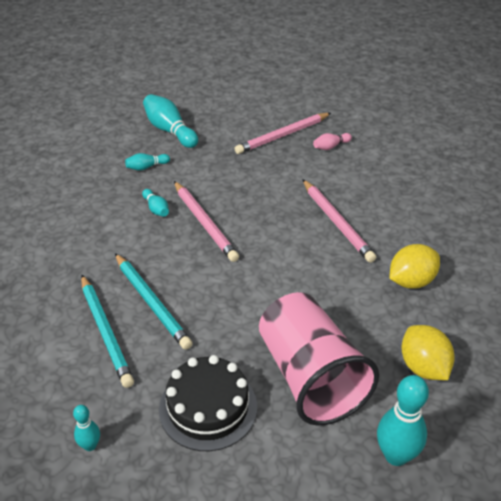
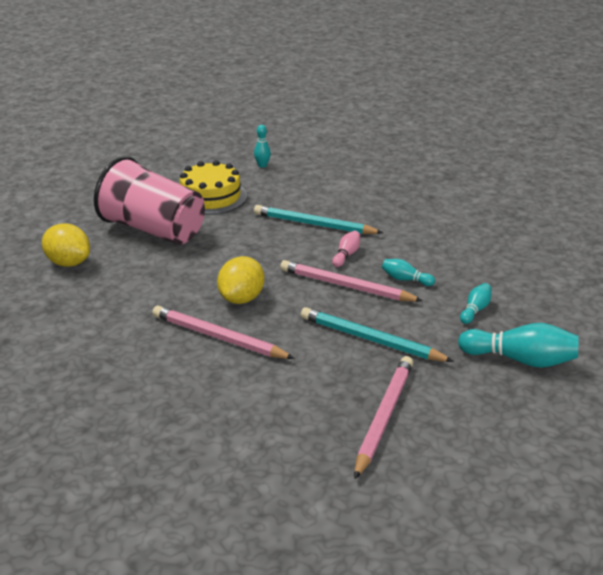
camera: 145 degrees right, 10 degrees down
turquoise pencil [81,275,134,388] -> turquoise pencil moved to [301,307,454,362]
black cake [159,355,257,451] -> yellow cake [180,160,247,215]
pink bowling pin [313,133,352,150] -> pink bowling pin moved to [332,231,360,267]
turquoise bowling pin [377,375,429,466] -> none
yellow lemon [389,244,440,289] -> yellow lemon moved to [217,256,264,304]

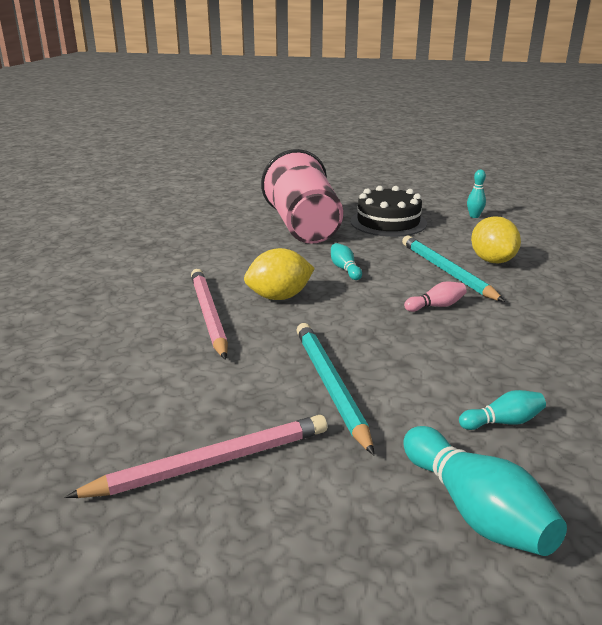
camera: 45 degrees right, 5 degrees down
yellow lemon [42,224,90,267] -> yellow lemon moved to [471,216,521,263]
yellow cake [180,160,247,215] -> black cake [350,186,427,237]
pink pencil [280,260,423,302] -> none
turquoise bowling pin [382,259,435,286] -> turquoise bowling pin moved to [331,243,362,280]

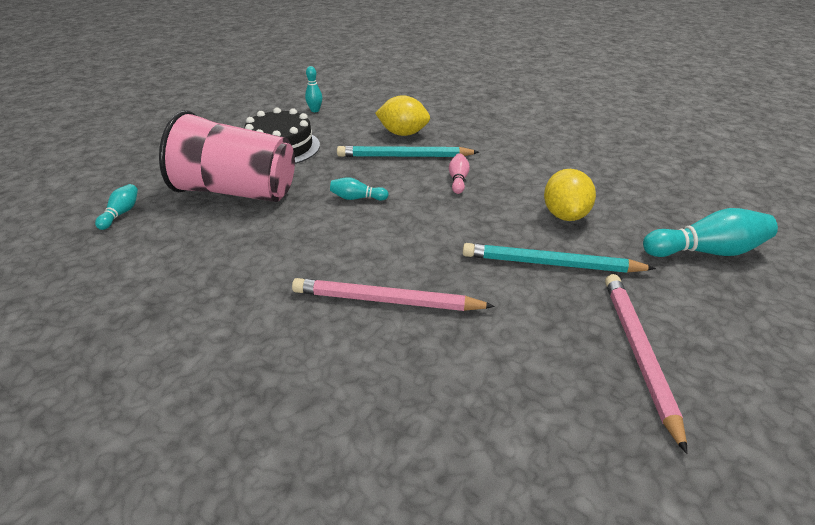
camera: 65 degrees left, 10 degrees up
yellow lemon [244,248,315,300] -> yellow lemon moved to [544,169,596,221]
turquoise bowling pin [459,390,546,430] -> turquoise bowling pin moved to [95,184,138,230]

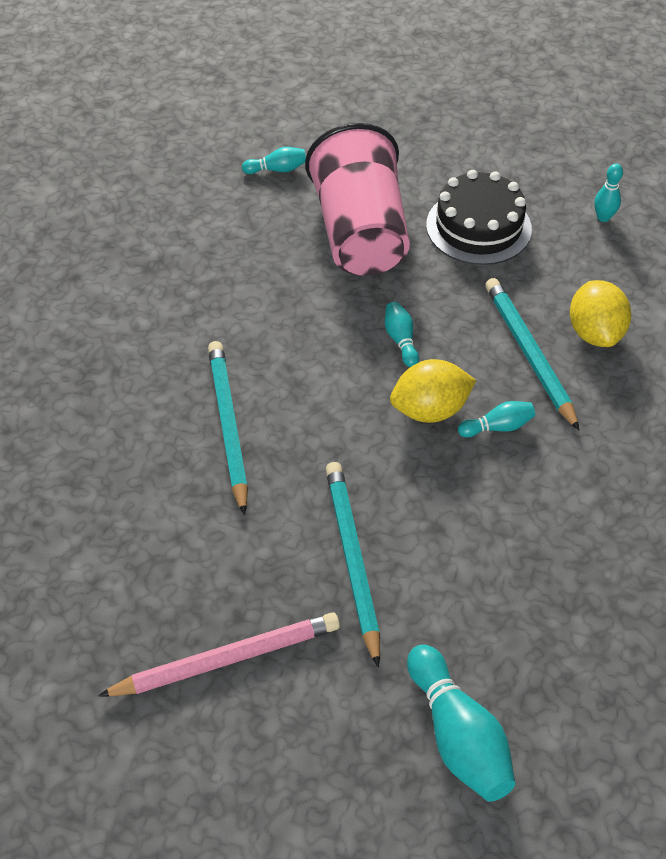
camera: 70 degrees right, 15 degrees up
pink pencil [292,278,495,311] -> turquoise pencil [208,341,248,515]
pink bowling pin [449,153,470,194] -> turquoise bowling pin [458,401,535,438]
yellow lemon [544,169,596,221] -> yellow lemon moved to [390,359,476,423]

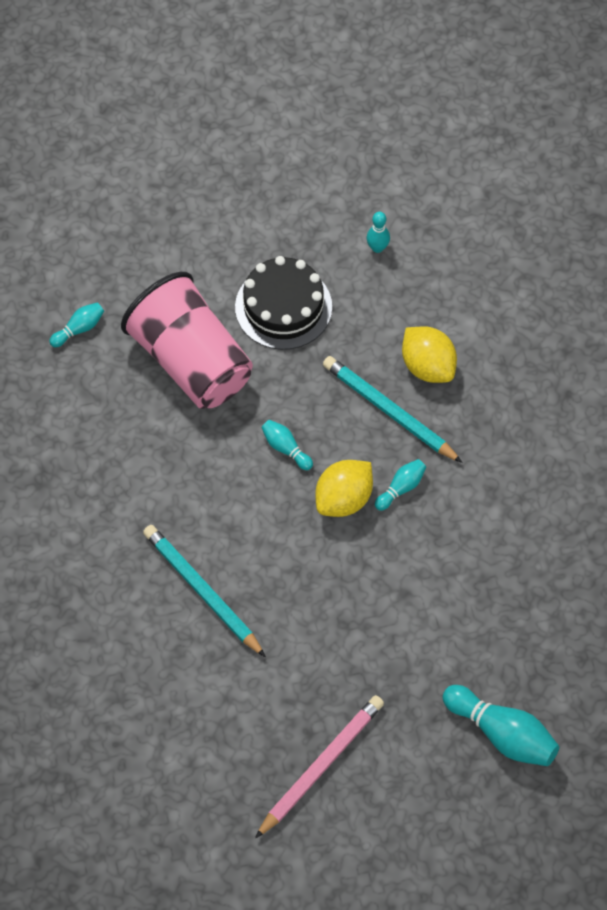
camera: 30 degrees left, 10 degrees up
turquoise pencil [326,462,380,668] -> none

